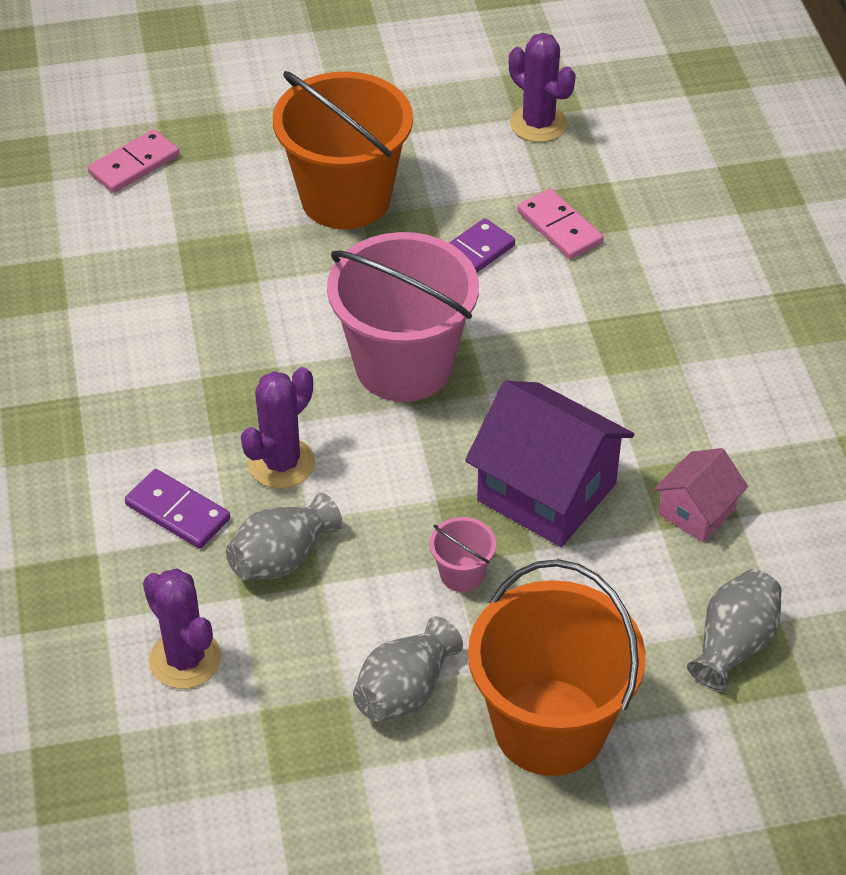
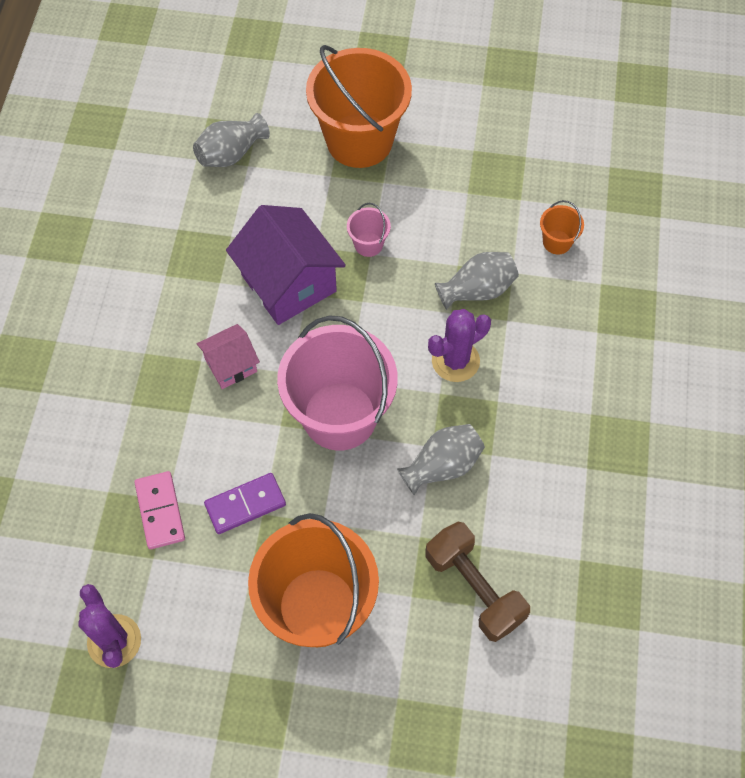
camera: 160 degrees left, 15 degrees up
pink domino [88,129,180,193] -> none
purple domino [125,469,230,549] -> none
purple cactus [143,568,222,689] -> orange bucket [540,200,584,254]
grey vase [353,616,463,721] -> grey vase moved to [397,424,485,495]
pink house [654,448,748,543] -> pink house moved to [197,324,260,389]
none -> brown dumbbell [425,522,530,642]

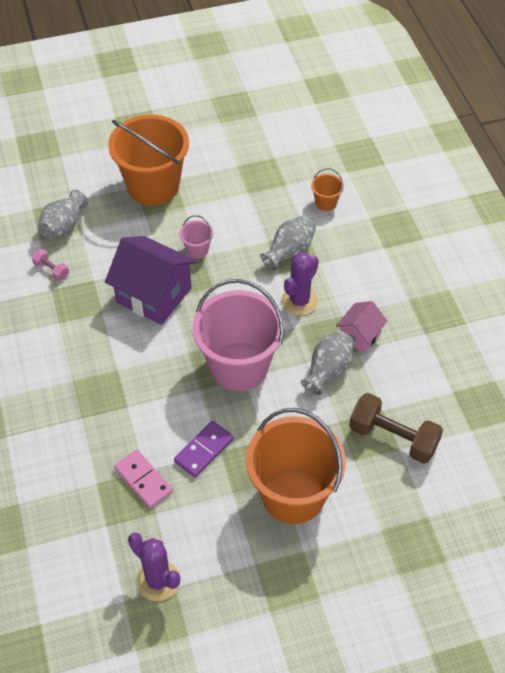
camera: 25 degrees left, 10 degrees down
pink house [197,324,260,389] -> pink house moved to [336,301,387,353]
none -> pink dumbbell [32,249,69,281]

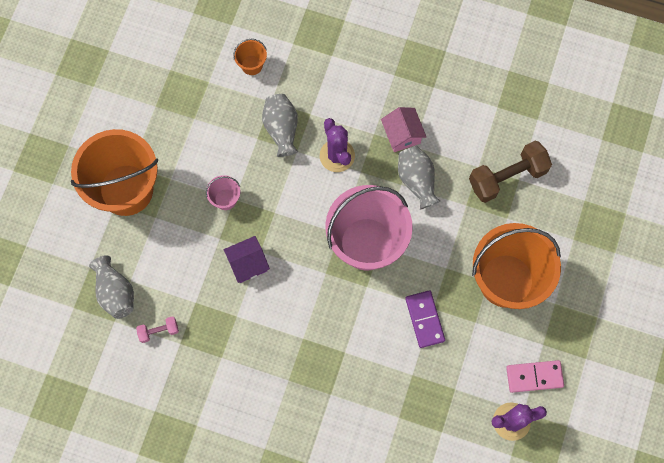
camera: 55 degrees left, 20 degrees up
purple house [105,236,197,325] -> purple house [224,236,270,283], size x0.55
pink domino [114,450,173,508] -> pink domino moved to [506,360,564,393]

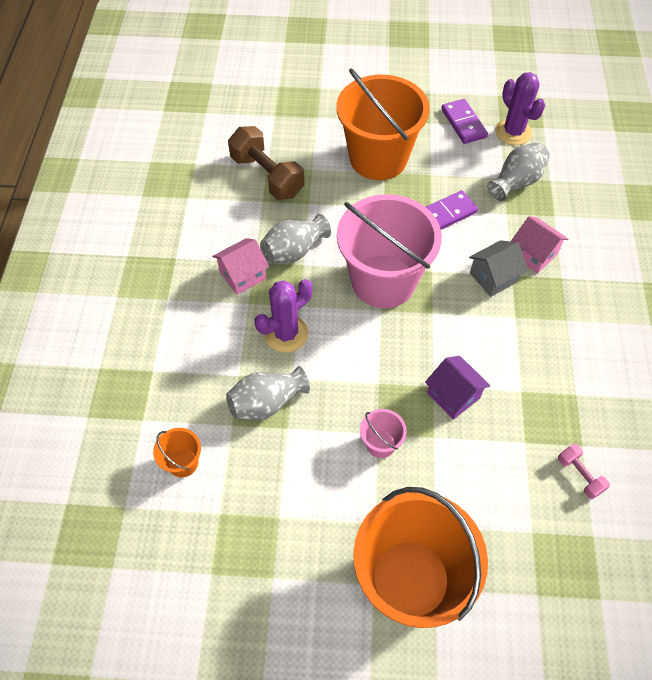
camera: 105 degrees left, 15 degrees down
grey vase [89,255,134,319] -> grey vase moved to [487,142,550,202]
pink domino [506,360,564,393] -> purple domino [441,99,488,144]
none -> grey house [469,240,528,297]
none -> pink house [511,216,568,273]

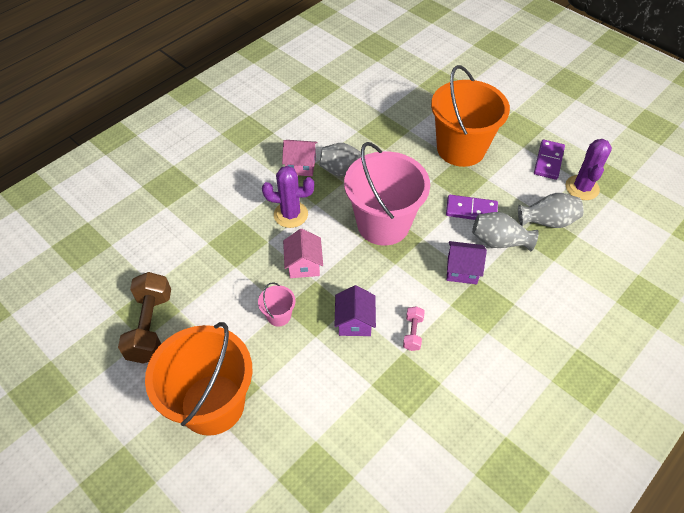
camera: 40 degrees right, 5 degrees down
orange bucket [153,428,201,477] -> none
grey vase [226,366,310,420] -> grey vase moved to [472,212,539,251]
brown dumbbell [228,126,304,200] -> brown dumbbell moved to [118,272,171,364]
grey house [469,240,528,297] -> purple house [447,241,487,284]
pink house [511,216,568,273] -> pink house moved to [283,229,323,278]
pink dumbbell [558,444,610,499] -> pink dumbbell moved to [403,306,425,351]

